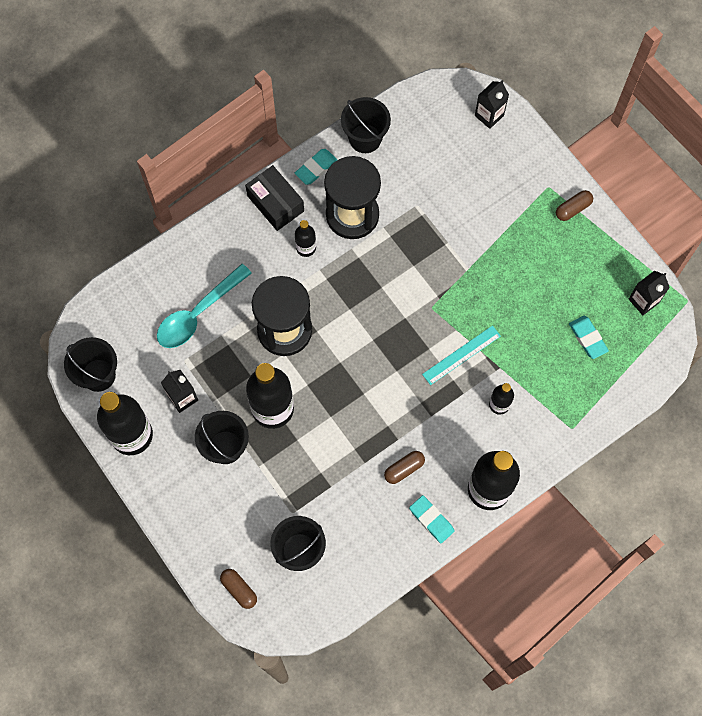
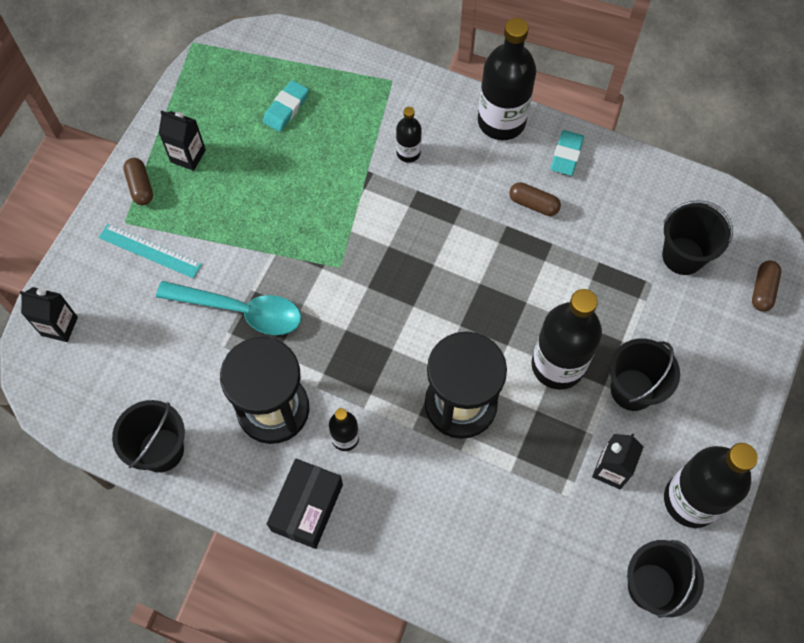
camera: 120 degrees left, 5 degrees down
turquoise spoon [157,264,252,348] -> turquoise spoon moved to [156,281,301,335]
turquoise eraser [295,149,337,185] -> none
turquoise ruler [422,325,501,385] -> turquoise ruler moved to [99,224,202,278]
brown capsule [556,190,593,221] -> brown capsule turned 45 degrees clockwise [123,158,153,205]
black carton [629,271,670,315] -> black carton moved to [159,110,206,171]

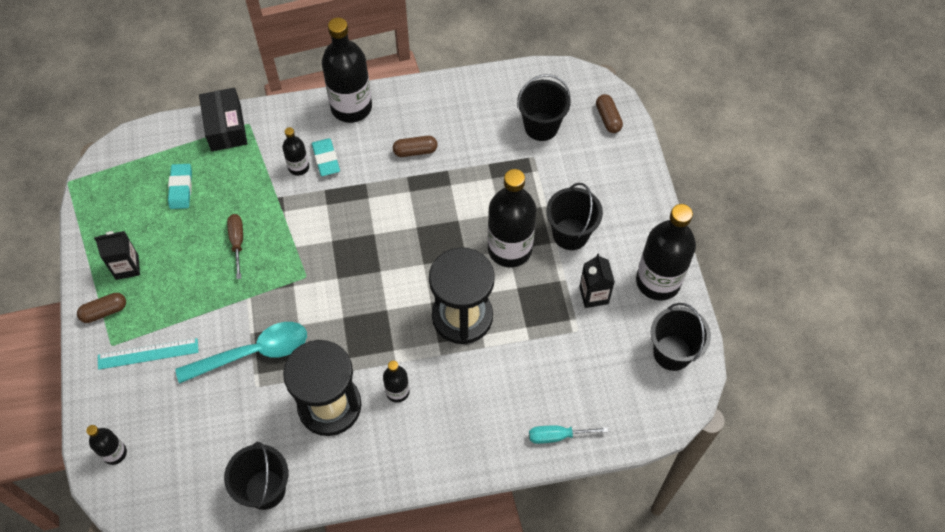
camera: 35 degrees left, 5 degrees down
black carton [20,287,78,342] -> black bottle [86,425,127,465]
brown capsule [123,158,153,205] -> brown capsule turned 60 degrees counterclockwise [77,293,126,323]
black box [267,459,343,549] -> black box moved to [199,88,247,151]
turquoise eraser [551,130,584,176] -> turquoise eraser moved to [312,138,340,176]
none -> brown screwdriver [227,214,243,279]
none -> turquoise screwdriver [529,425,608,444]

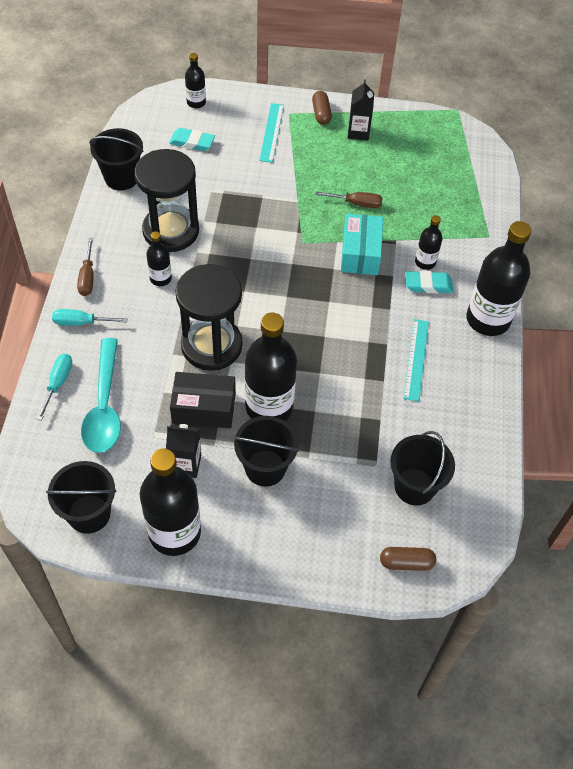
camera: 105 degrees right, 5 degrees down
turquoise eraser [168,164,192,209] -> turquoise eraser moved to [169,128,215,151]
turquoise spoon [175,322,307,384] -> turquoise spoon moved to [81,338,121,453]
black box [199,88,247,151] -> black box moved to [170,372,236,428]
brown capsule [393,136,438,157] -> turquoise ruler [403,319,429,402]
none -> turquoise screwdriver [52,309,127,326]
none -> brown screwdriver [77,238,94,296]
none -> turquoise box [341,213,383,275]

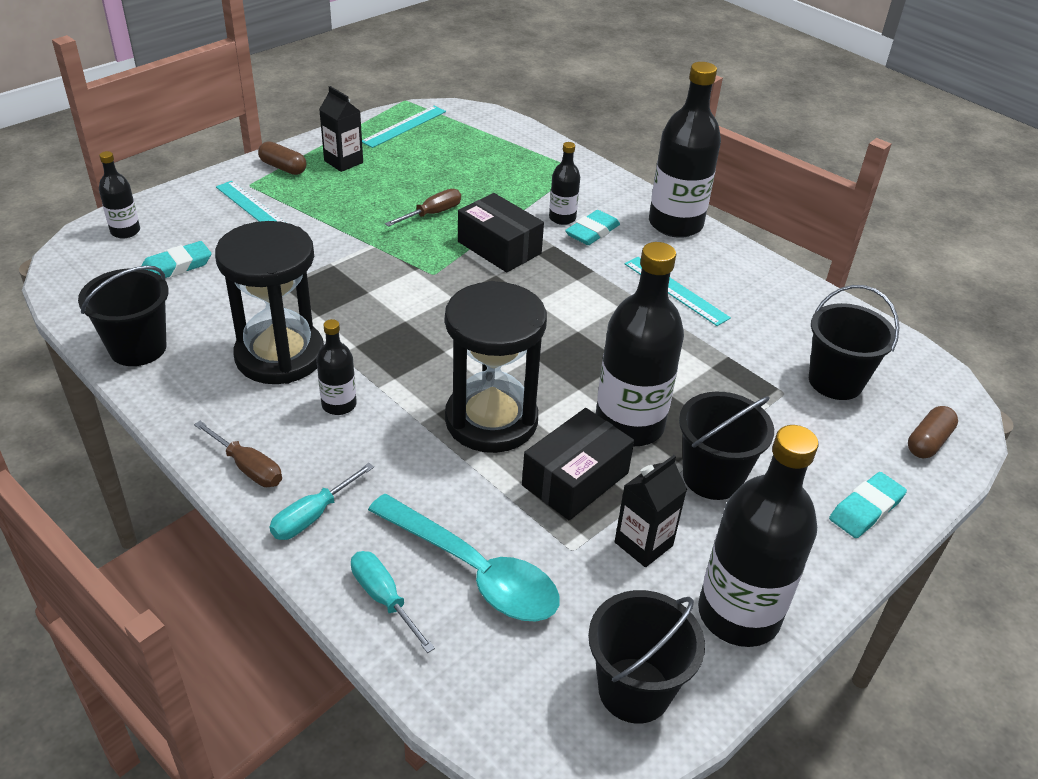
camera: 50 degrees left, 15 degrees down
turquoise box [341,213,383,275] -> black box [458,193,544,273]
none -> turquoise ruler [362,106,446,148]
none -> turquoise eraser [829,472,907,538]

